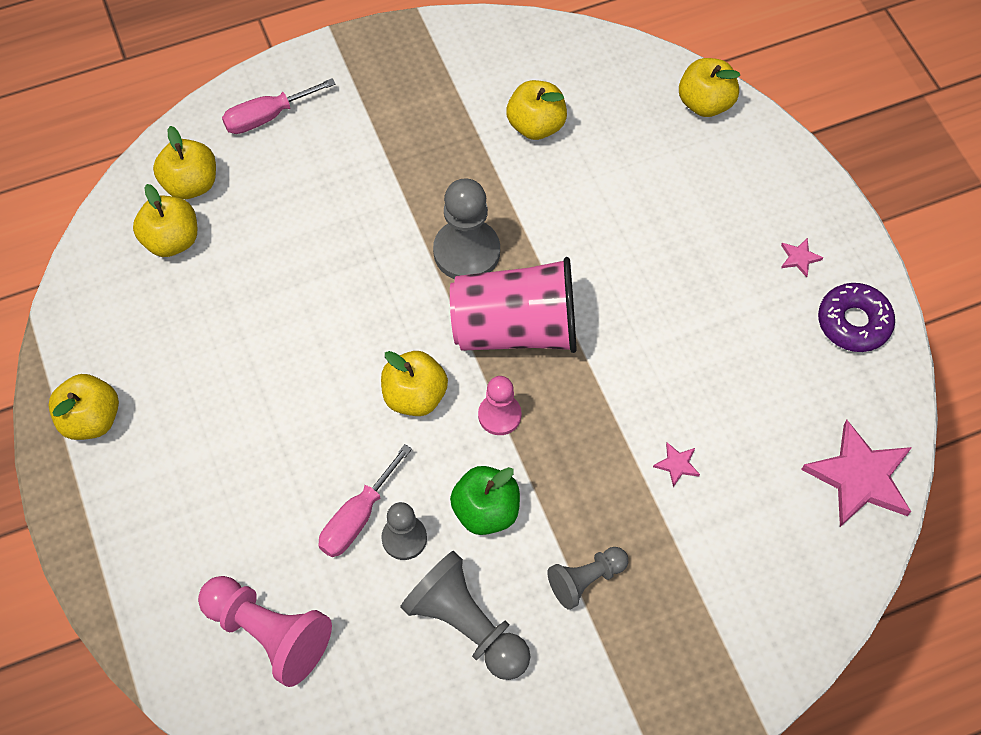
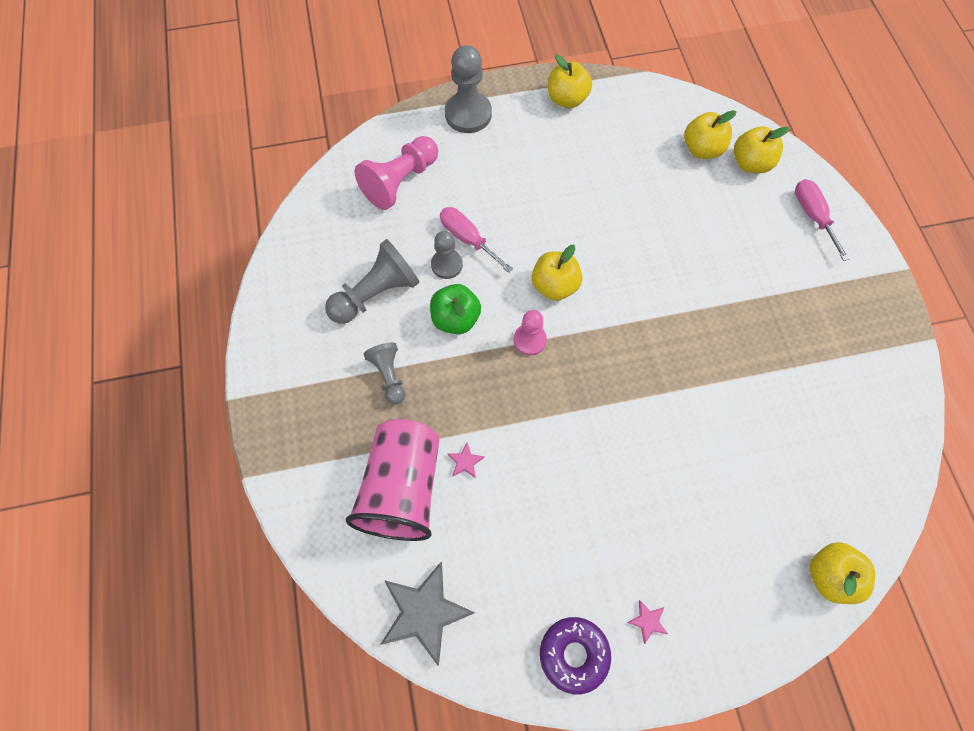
camera: 100 degrees right, 5 degrees up
grey pawn [433,178,500,279] -> grey pawn moved to [445,45,492,133]
pink cup [450,257,577,353] -> pink cup moved to [346,419,440,541]
yellow apple [506,80,567,140] -> none
pink star [801,420,912,527] -> grey star [380,562,475,666]

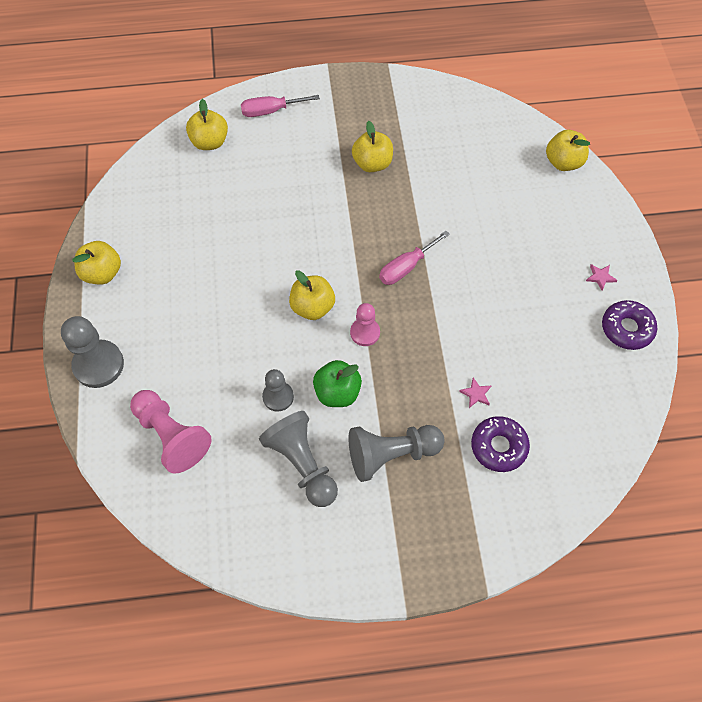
camera: 85 degrees left, 5 degrees down
pink cup [346,419,440,541] -> purple donut [471,416,530,472]
grey pawn [364,342,405,405] -> grey pawn [348,425,445,482], size x1.64
grey star [380,562,475,666] -> none
pink screwdriver [440,207,513,273] -> pink screwdriver moved to [379,231,450,285]
yellow apple [684,110,737,159] -> yellow apple moved to [352,121,393,172]

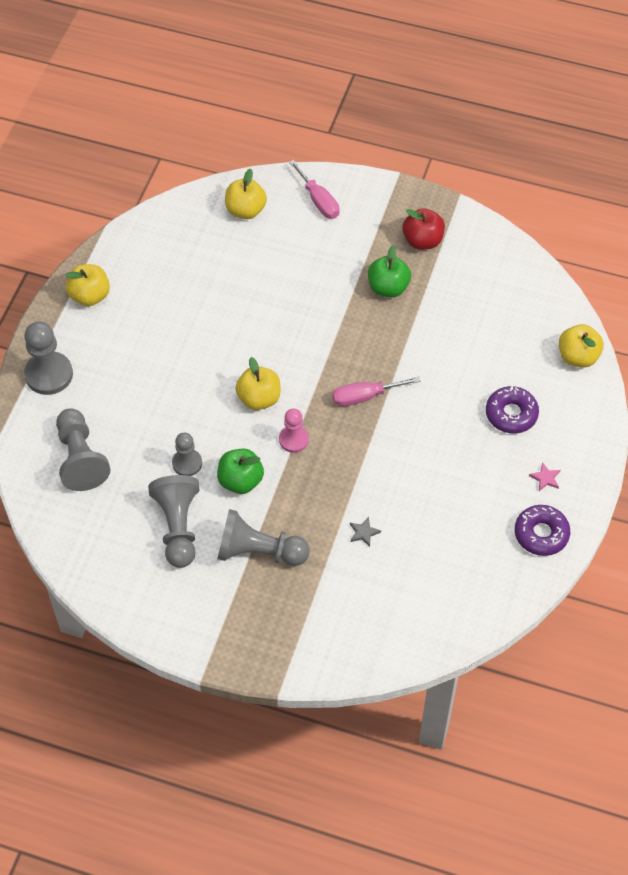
camera: 25 degrees right, 5 degrees down
pink pawn [130,390,212,473] -> grey pawn [56,408,110,491]
pink screwdriver [241,95,320,117] -> pink screwdriver turned 135 degrees counterclockwise [289,160,339,219]
yellow apple [352,121,393,172] -> green apple [368,245,411,297]
pink star [459,378,492,408] -> grey star [350,517,381,547]
purple donut [471,416,530,472] -> purple donut moved to [486,386,539,433]
none -> red apple [402,208,445,250]

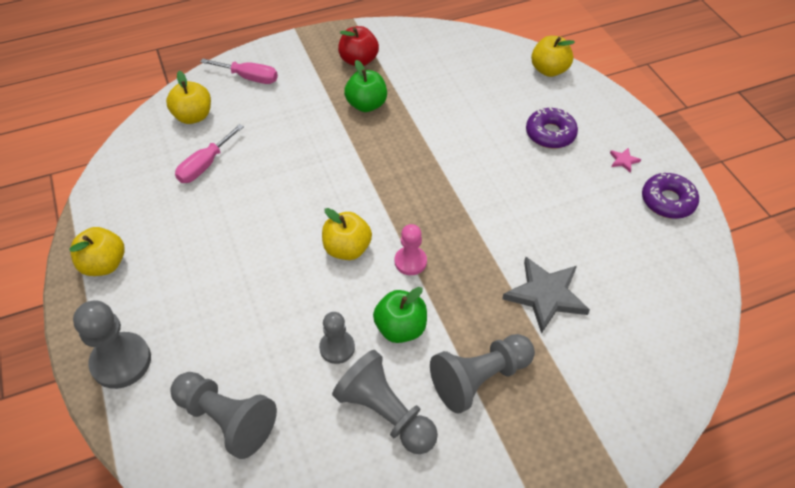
camera: 40 degrees left, 5 degrees down
pink screwdriver [332,377,420,406] -> pink screwdriver moved to [175,124,244,183]
grey star [350,517,381,547] -> grey star [502,257,590,334], size x2.38

